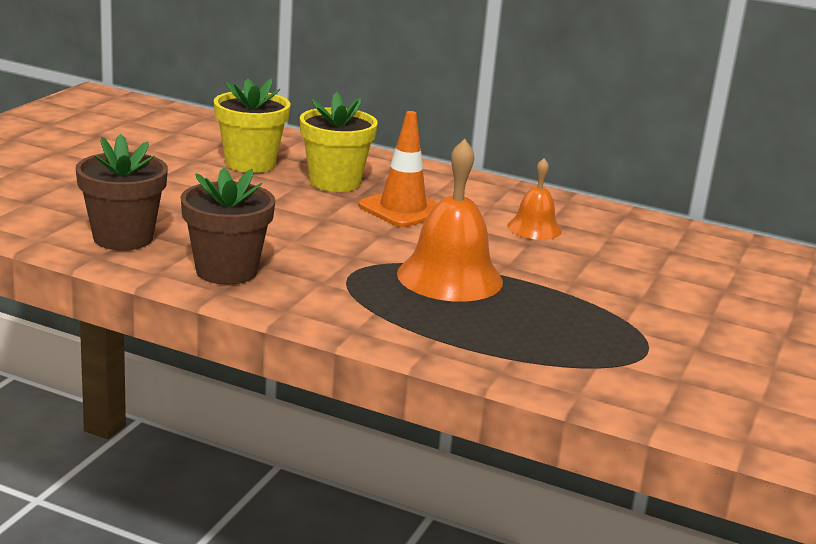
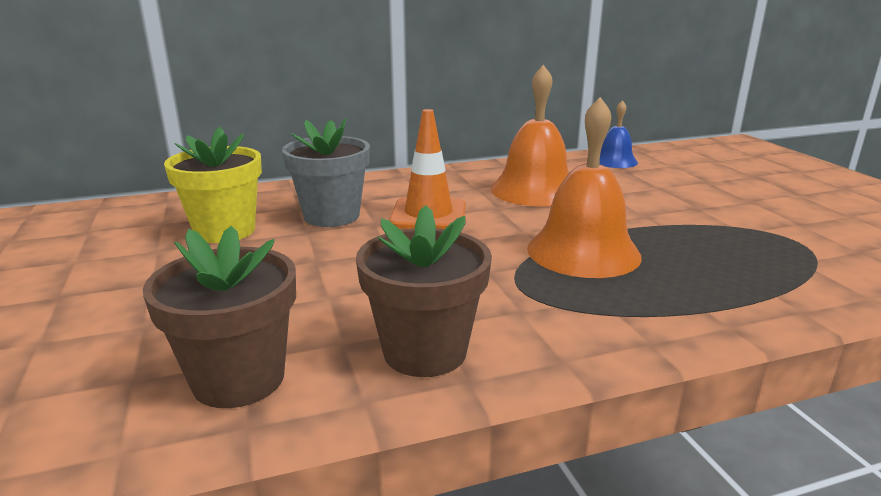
camera: 40 degrees left, 0 degrees up
yellow flower pot [300,92,378,192] -> grey flower pot [282,118,370,227]
orange bell [507,158,562,240] -> orange bell [490,65,569,207], size x1.76
none -> blue bell [599,100,638,168]

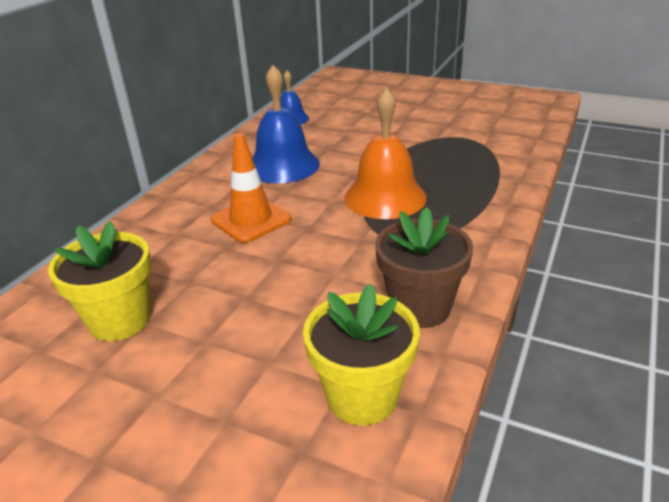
camera: 45 degrees left, 10 degrees up
brown flower pot [143,226,296,408] -> yellow flower pot [303,284,420,426]
grey flower pot [282,118,370,227] -> none
orange bell [490,65,569,207] -> blue bell [252,65,320,183]

